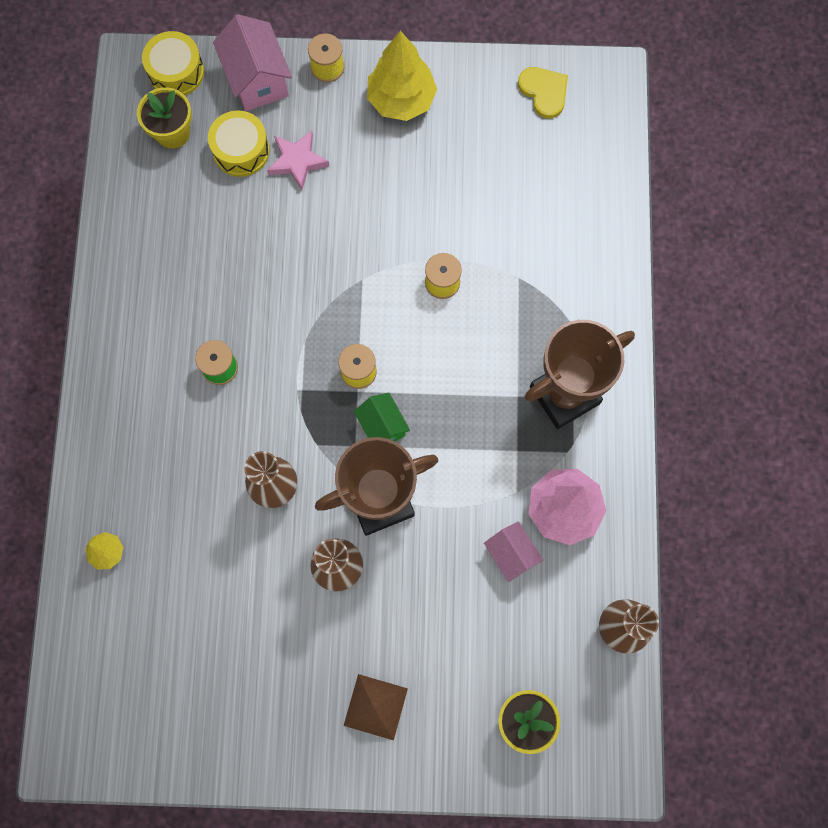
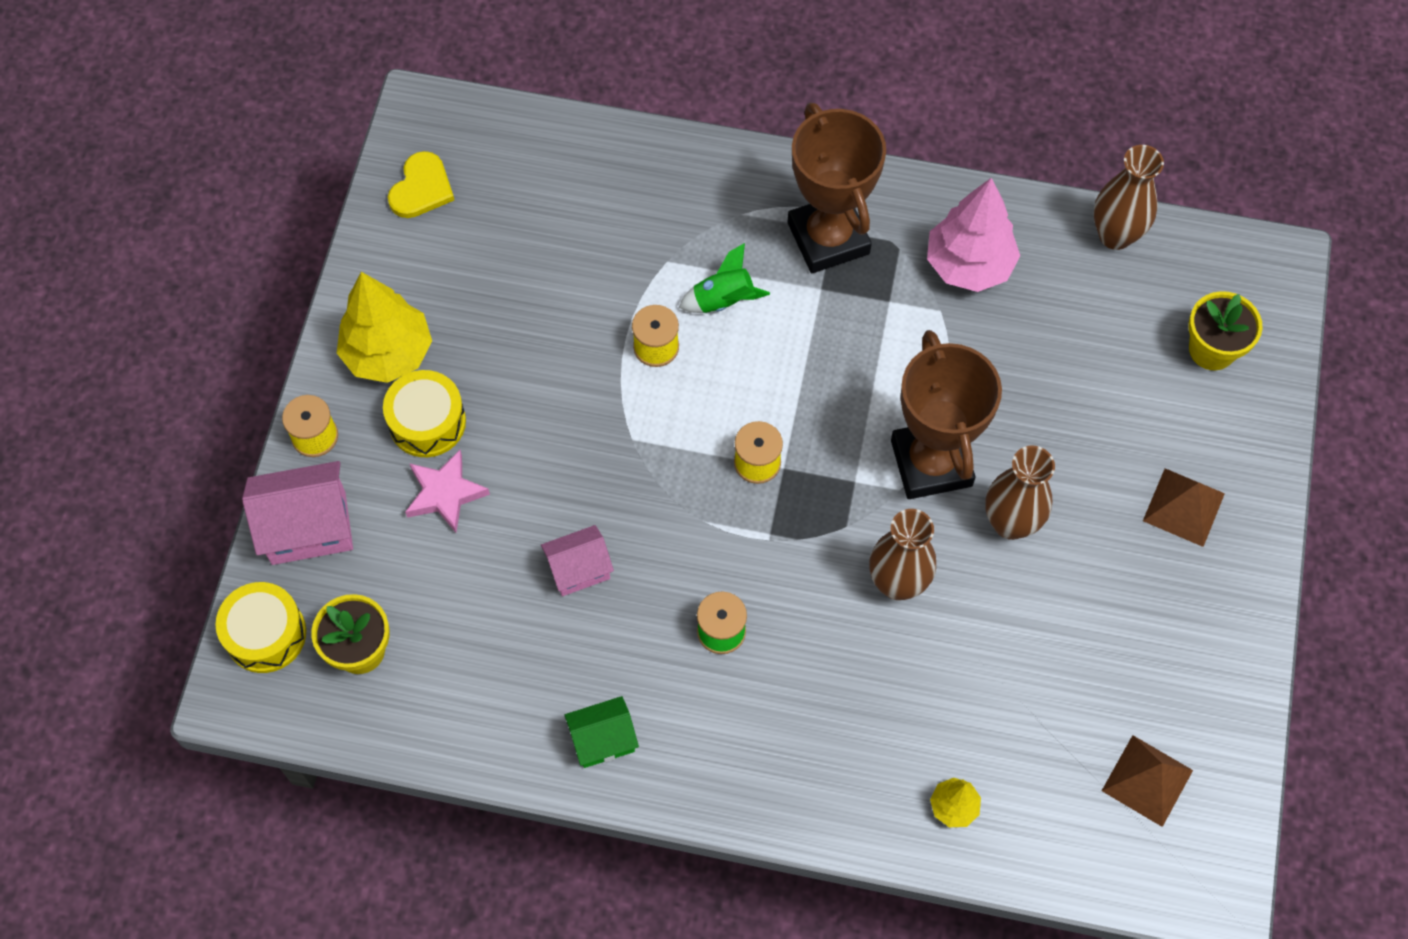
camera: 80 degrees left, 10 degrees down
yellow drum [208,110,270,177] -> yellow drum moved to [383,370,466,457]
green house [354,393,410,441] -> green house moved to [564,696,639,768]
pink house [484,521,543,582] -> pink house moved to [541,525,614,596]
yellow heart [518,67,568,118] -> yellow heart turned 135 degrees clockwise [388,151,454,218]
none -> green rocket [679,243,770,313]
none -> brown pyramid [1102,735,1193,827]

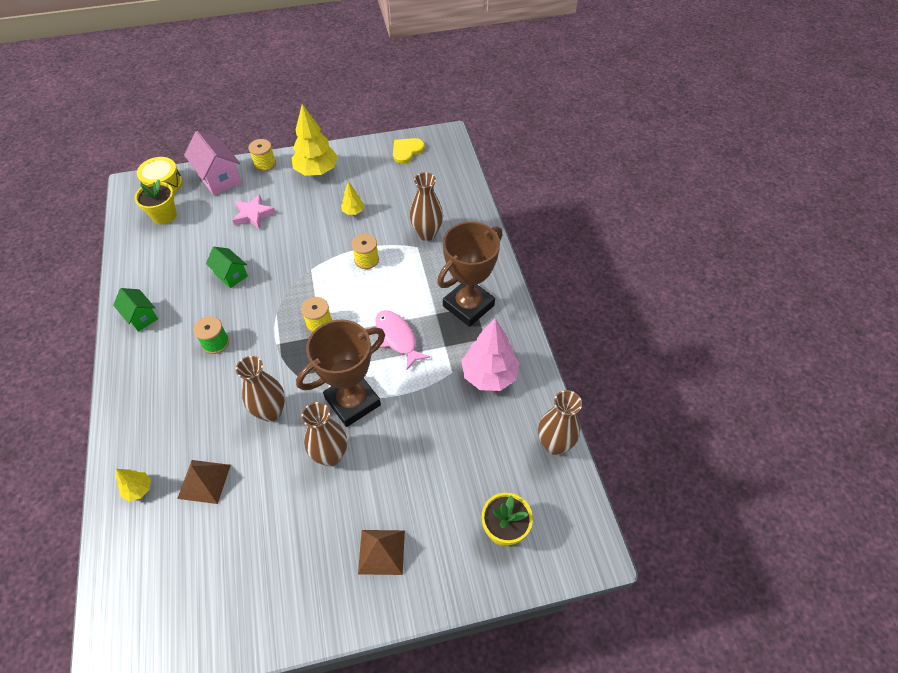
camera: 65 degrees right, 10 degrees down
yellow drum [383,370,466,457] -> none
yellow heart [388,151,454,218] -> yellow heart turned 135 degrees clockwise [393,138,425,164]
pink house [541,525,614,596] -> green house [206,247,248,288]
green rocket [679,243,770,313] -> none
brown pyramid [1102,735,1193,827] -> brown pyramid moved to [177,460,231,504]
none -> yellow tree [341,182,364,215]
none -> pink fish [375,310,430,370]
none -> brown vase [410,172,443,241]

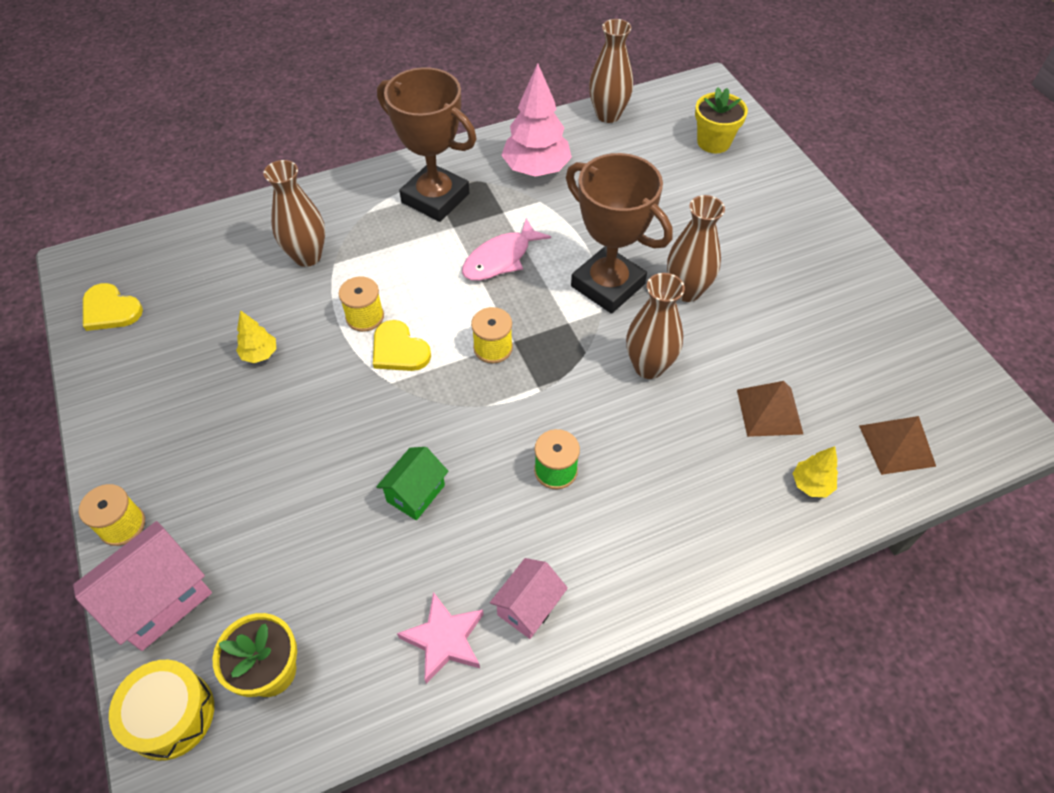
camera: 100 degrees left, 0 degrees up
green house [113,288,158,332] -> pink house [490,558,568,639]
pink star [233,194,276,229] -> pink star moved to [397,592,484,684]
yellow tree [291,104,338,176] -> none
brown pyramid [358,530,405,575] -> brown pyramid moved to [859,416,936,475]
none -> yellow heart [373,320,431,371]

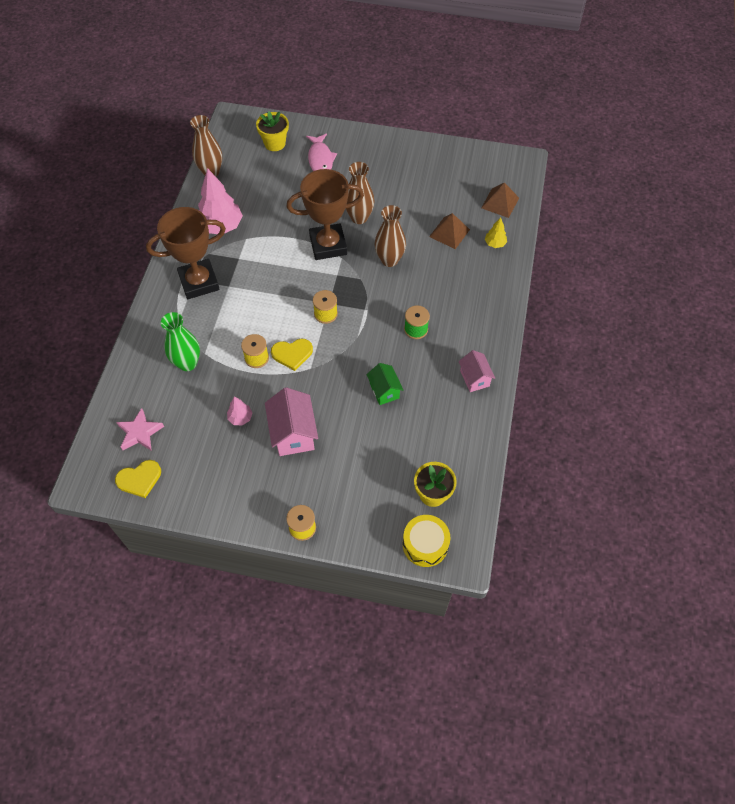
camera: 55 degrees left, 5 degrees up
pink house [73,521,212,651] -> pink house moved to [265,387,318,456]
yellow tree [236,310,276,363] -> pink tree [227,397,252,425]
brown vase [264,160,325,267] -> green vase [161,312,200,371]
pink star [397,592,484,684] -> pink star moved to [116,408,164,451]
pink fish [462,218,551,281] -> pink fish moved to [306,134,337,171]

